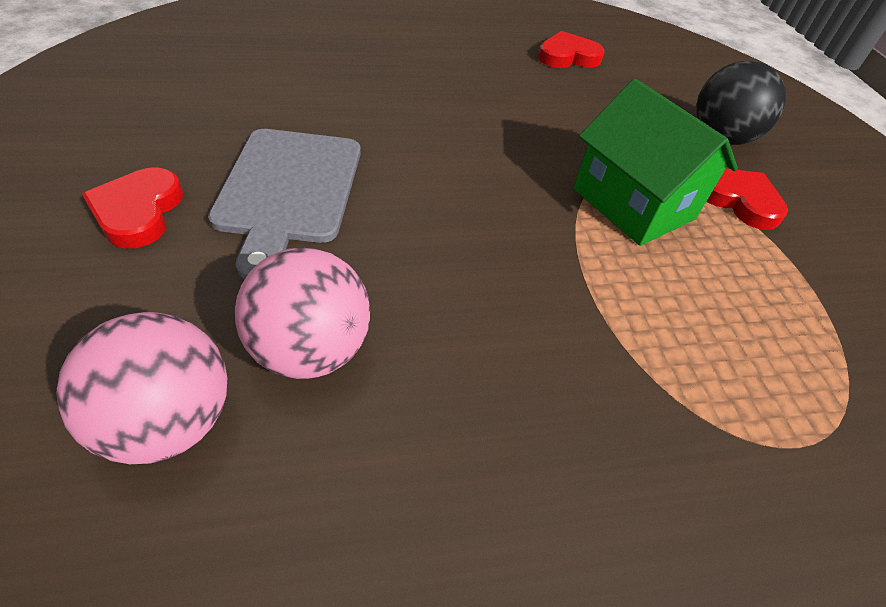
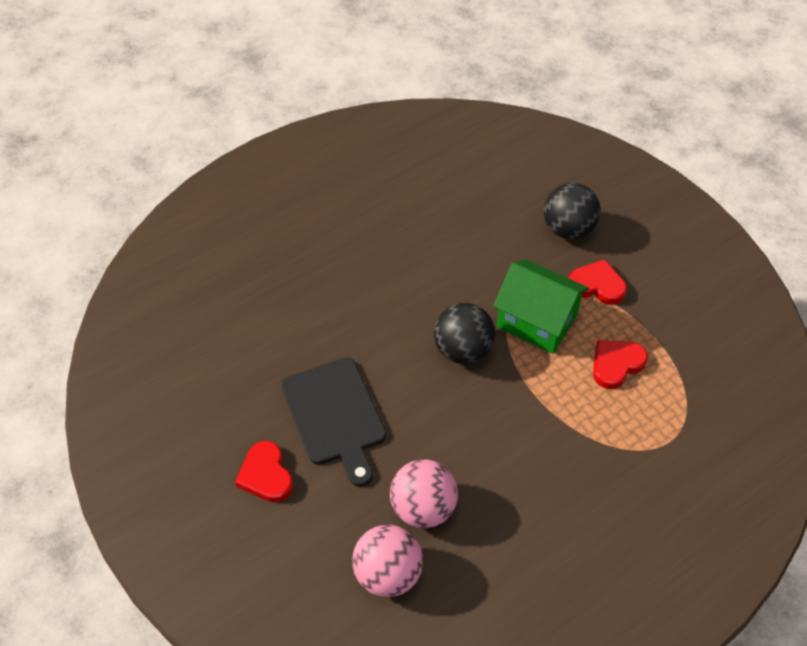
camera: 20 degrees left, 5 degrees up
grey cutting board [208,129,361,280] -> black cutting board [281,357,386,487]
red heart [538,31,605,68] -> red heart moved to [593,340,648,389]
none -> black ball [434,303,495,364]

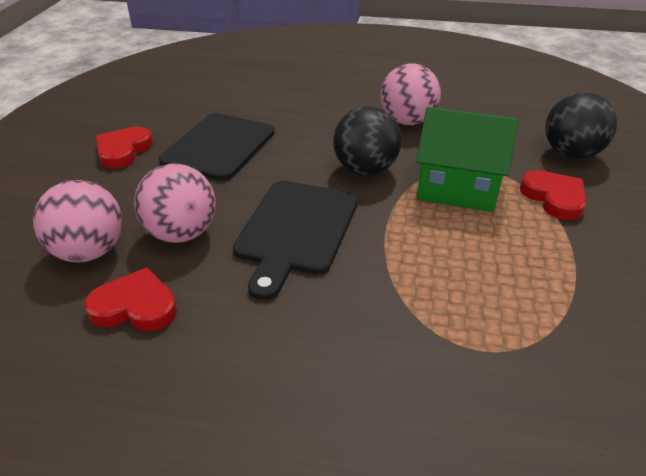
camera: 45 degrees right, 15 degrees down
green house [493,259,589,354] -> green house turned 60 degrees counterclockwise [416,107,518,212]
red heart [593,340,648,389] -> red heart moved to [84,268,177,331]
none -> black cutting board [233,181,358,300]
none -> pink ball [380,64,441,125]

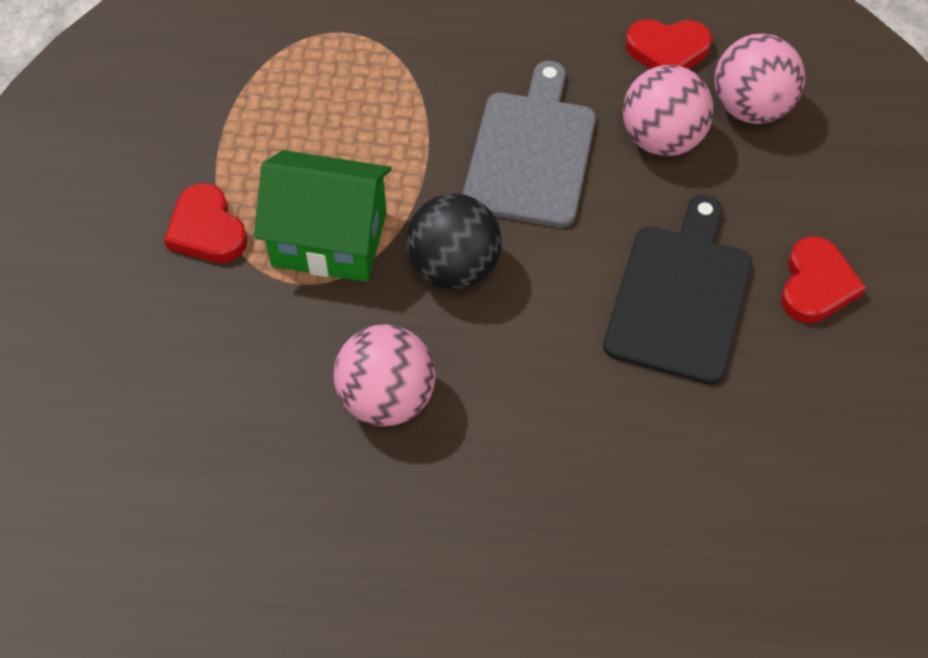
camera: 175 degrees right, 20 degrees up
black cutting board [233,181,358,300] -> grey cutting board [463,61,596,227]
black ball [545,92,617,159] -> none

